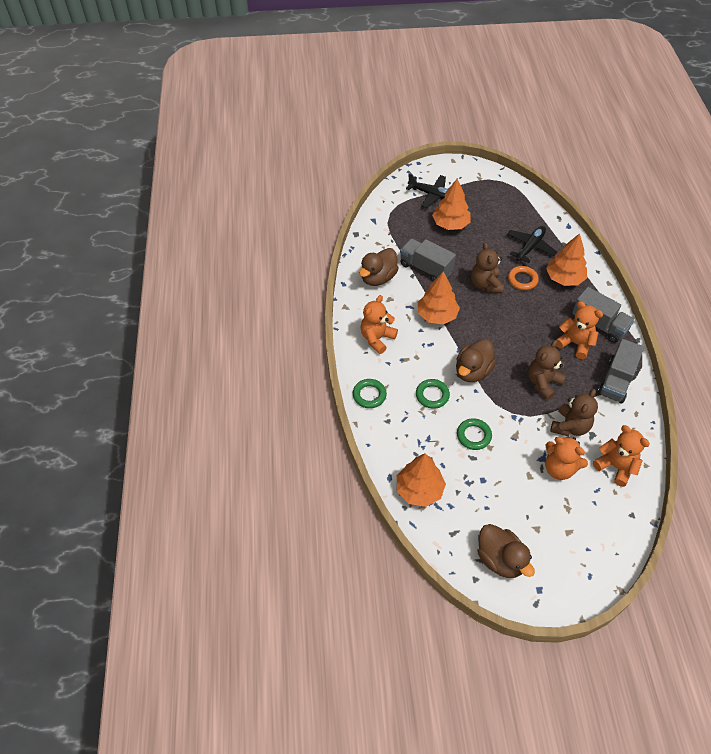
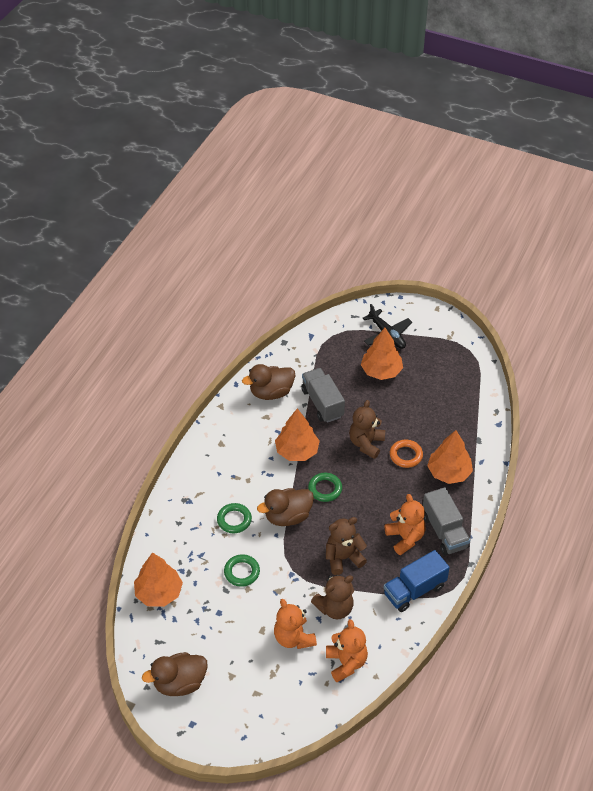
camera: 30 degrees right, 5 degrees down
green ring [353,379,387,408] -> green ring moved to [308,473,342,502]
orange teddy bear [360,295,398,354] -> none
brown duck [477,524,535,578] -> brown duck turned 75 degrees clockwise [142,652,208,696]
black plane [507,226,557,263] -> none
grey truck [597,339,644,404] -> blue truck [383,550,450,612]

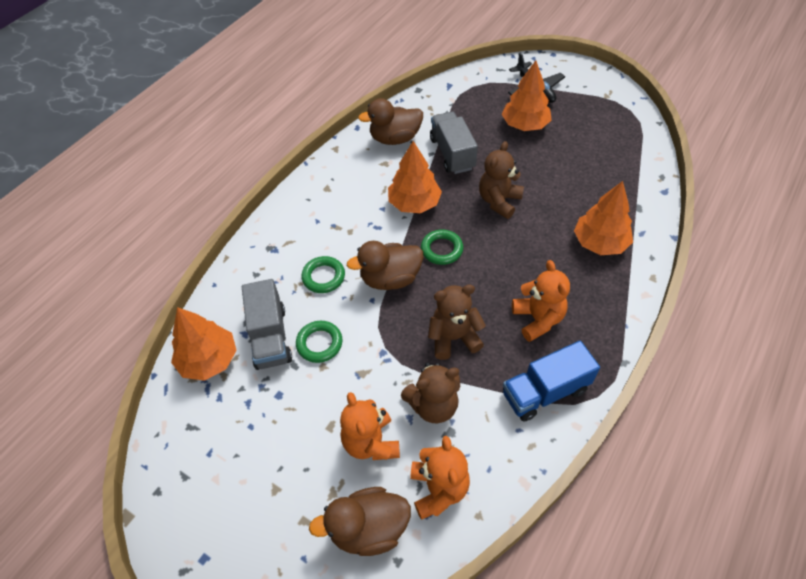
camera: 10 degrees right, 5 degrees up
brown duck [142,652,208,696] -> brown duck moved to [309,487,411,556]
orange ring [390,440,423,468] -> none
grey truck [423,487,470,555] -> grey truck moved to [242,279,292,370]

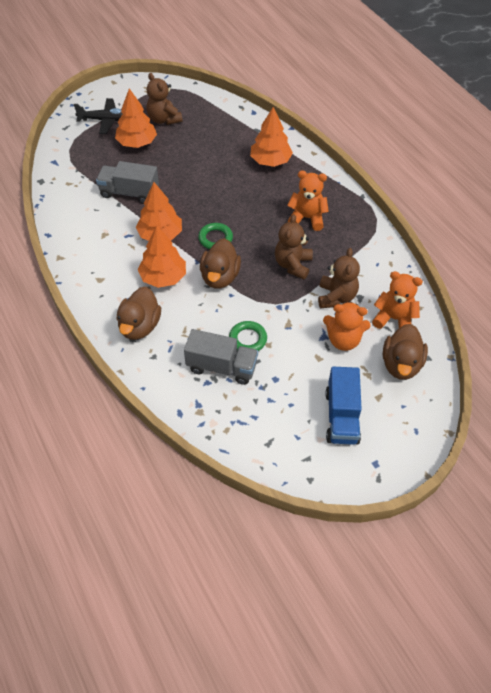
camera: 65 degrees left, 0 degrees up
orange tree [171,307,237,381] -> orange tree moved to [138,226,186,288]
green ring [301,256,345,293] -> none
brown duck [358,98,423,145] -> brown duck moved to [117,286,161,340]
brown teddy bear [479,141,524,219] -> brown teddy bear moved to [147,73,183,125]
blue truck [503,341,600,422] -> blue truck moved to [325,367,362,445]

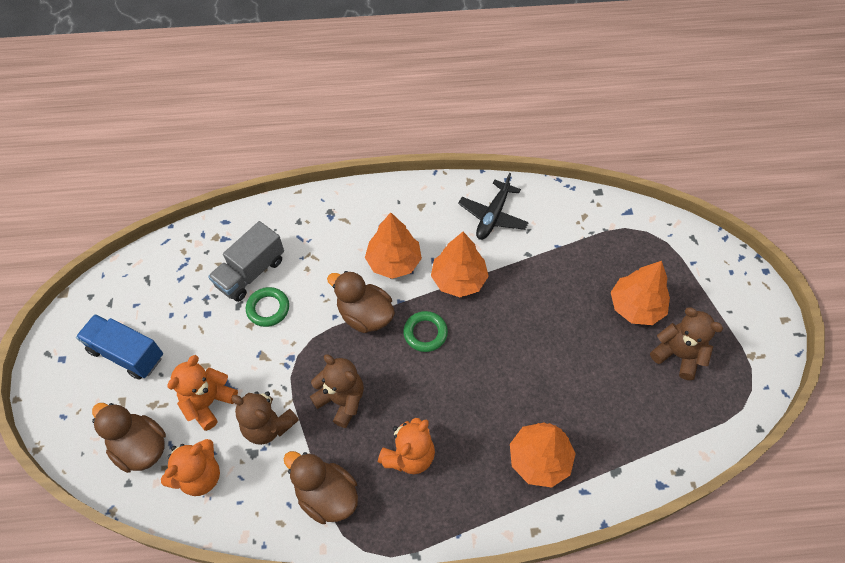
camera: 115 degrees right, 5 degrees up
black plane [74,98,122,134] -> black plane moved to [458,173,529,240]
grey truck [96,161,159,204] -> none
brown duck [117,286,161,340] -> brown duck moved to [284,451,358,524]
brown teddy bear [147,73,183,125] -> brown teddy bear turned 45 degrees clockwise [650,308,723,380]

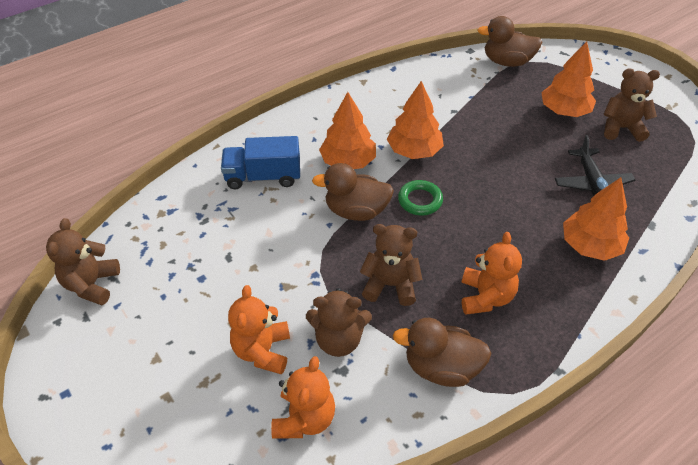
camera: 30 degrees left, 10 degrees down
blue truck [76,314,163,380] -> blue truck moved to [221,136,300,190]
brown duck [92,403,166,473] -> brown duck moved to [477,16,542,67]
grey truck [208,221,284,302] -> none
green ring [246,287,289,327] -> none
black plane [458,173,529,240] -> black plane moved to [555,135,635,196]
none -> brown teddy bear [46,218,120,305]

